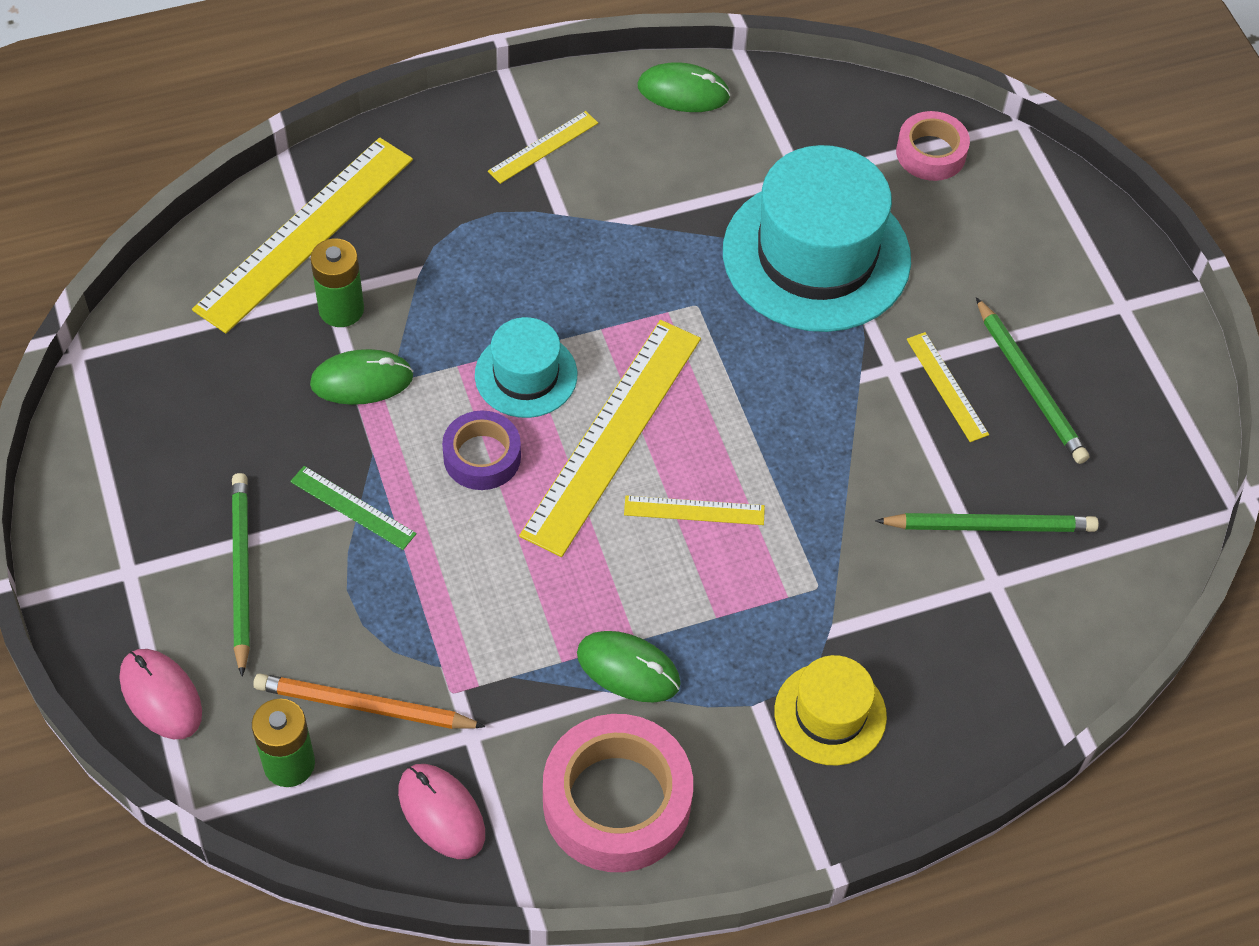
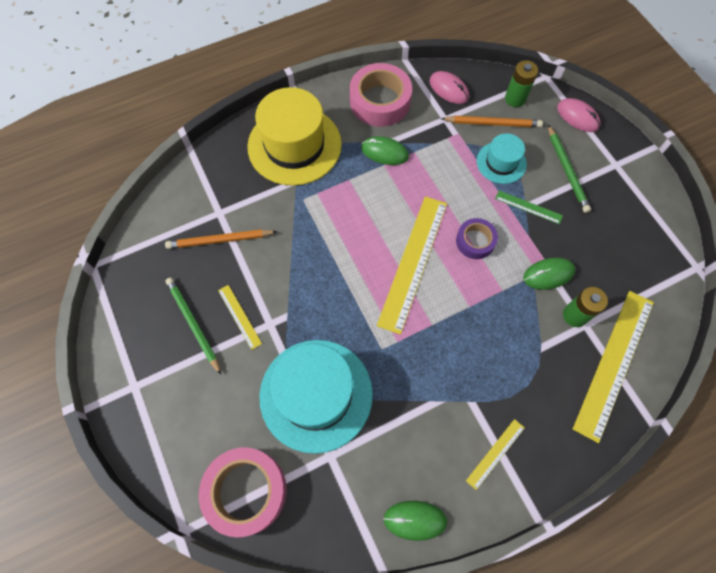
camera: 175 degrees right, 10 degrees up
turquoise hat [475,317,577,418] -> turquoise hat moved to [477,133,527,184]
yellow ruler [624,495,765,525] -> none
yellow hat [774,655,887,766] -> yellow hat [247,87,342,186], size x1.91
green pencil [875,513,1099,532] -> orange pencil [165,229,277,249]
pink tape [896,111,970,181] -> pink tape [199,447,287,537], size x1.74

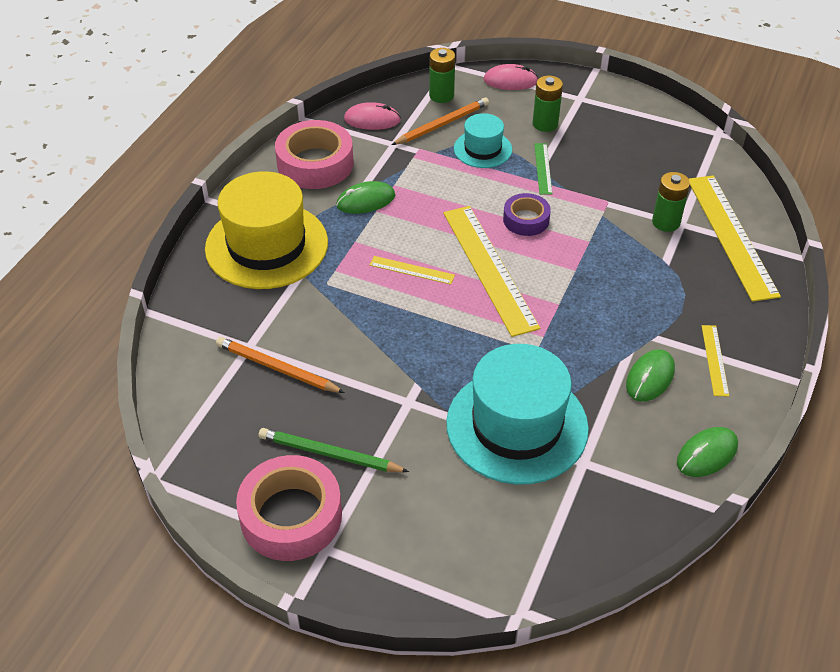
camera: 40 degrees left, 20 degrees down
orange pencil [165,229,277,249] -> orange pencil turned 75 degrees clockwise [216,337,345,393]
pink tape [199,447,287,537] -> pink tape moved to [236,455,342,561]
yellow ruler [218,285,262,350] -> yellow ruler moved to [370,256,455,285]
green ruler [495,190,563,224] -> green ruler turned 75 degrees counterclockwise [534,143,552,194]
green mouse [523,258,576,290] -> green mouse moved to [626,349,675,402]
green pencil [548,125,591,213] -> green battery [533,76,563,132]

